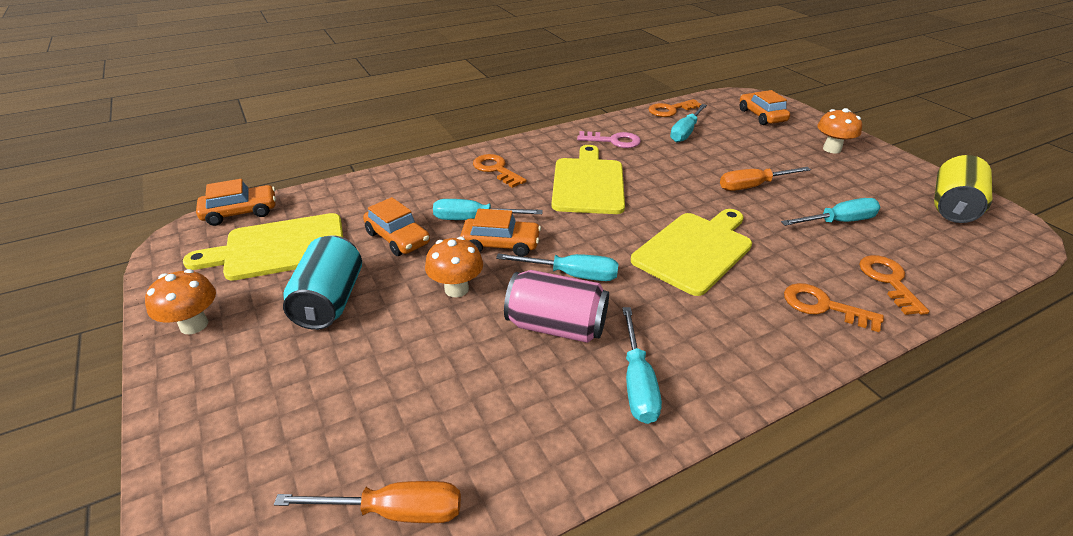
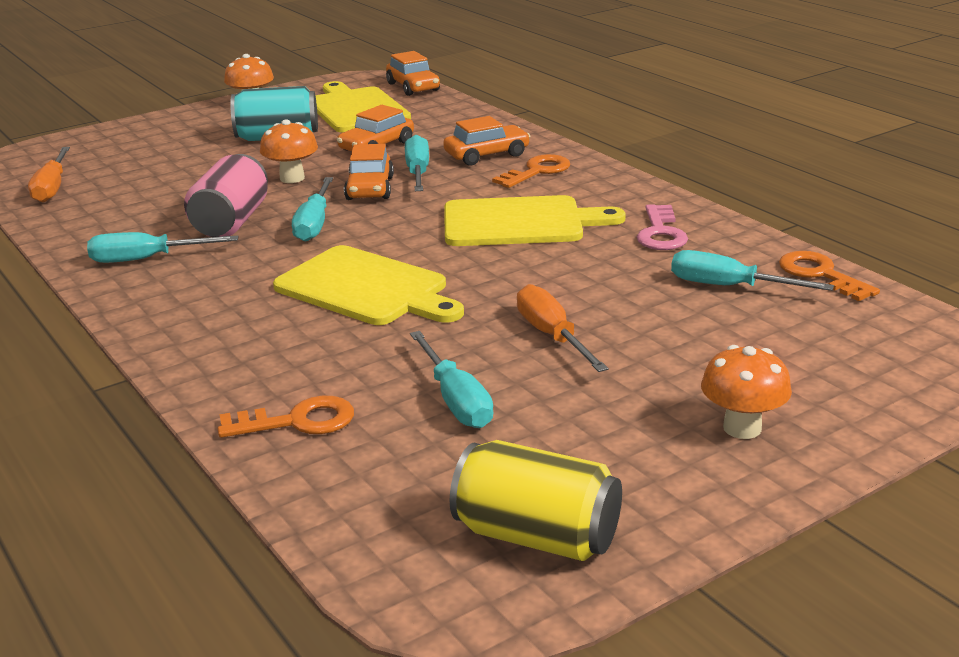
camera: 85 degrees right, 10 degrees down
orange car [740,90,790,125] -> orange car moved to [443,116,530,165]
orange key [784,283,884,332] -> none

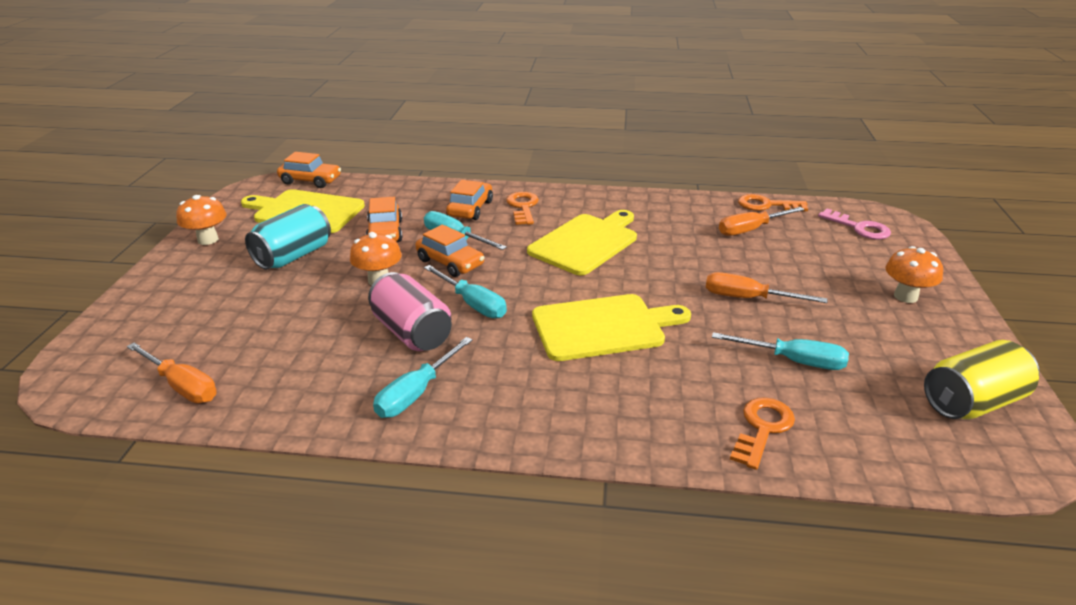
camera: 50 degrees left, 5 degrees up
pink key [637,204,688,250] -> pink key moved to [818,208,891,239]
turquoise screwdriver [671,250,834,291] -> orange screwdriver [719,207,804,236]

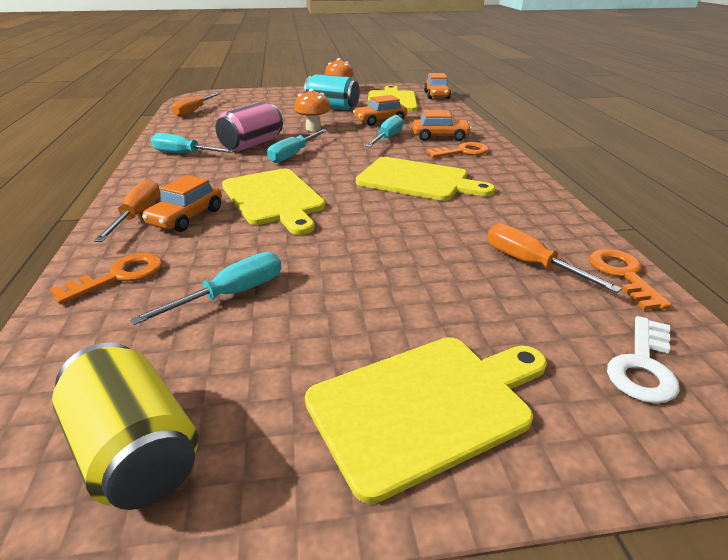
camera: 75 degrees right, 0 degrees up
orange car [415,224,484,277] -> orange car moved to [142,175,222,232]
orange screwdriver [706,272,827,303] -> orange screwdriver moved to [94,179,160,242]
turquoise screwdriver [712,332,849,370] -> turquoise screwdriver turned 135 degrees counterclockwise [130,252,281,325]
orange key [730,397,795,470] -> orange key turned 60 degrees counterclockwise [50,253,162,305]
pink key [818,208,891,239] -> white key [607,316,680,403]
orange mushroom [885,246,943,303] -> yellow cutting board [305,337,547,504]

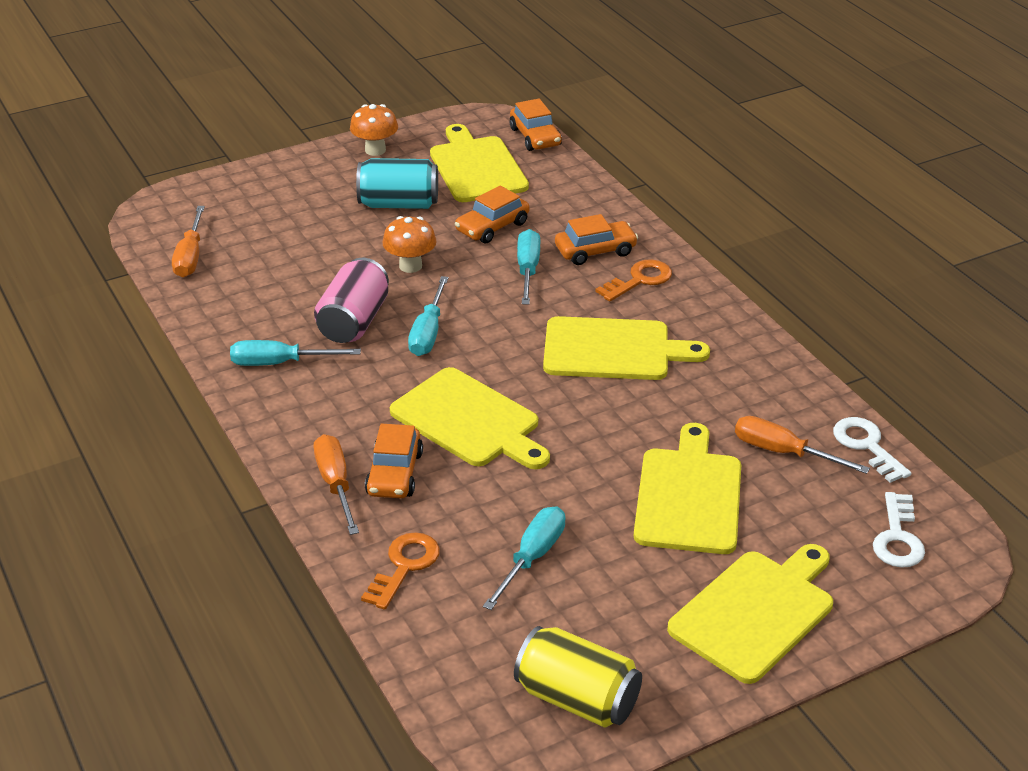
camera: 20 degrees left, 5 degrees up
orange key [589,249,672,310] -> white key [833,417,911,483]
none -> yellow cutting board [634,423,741,554]

